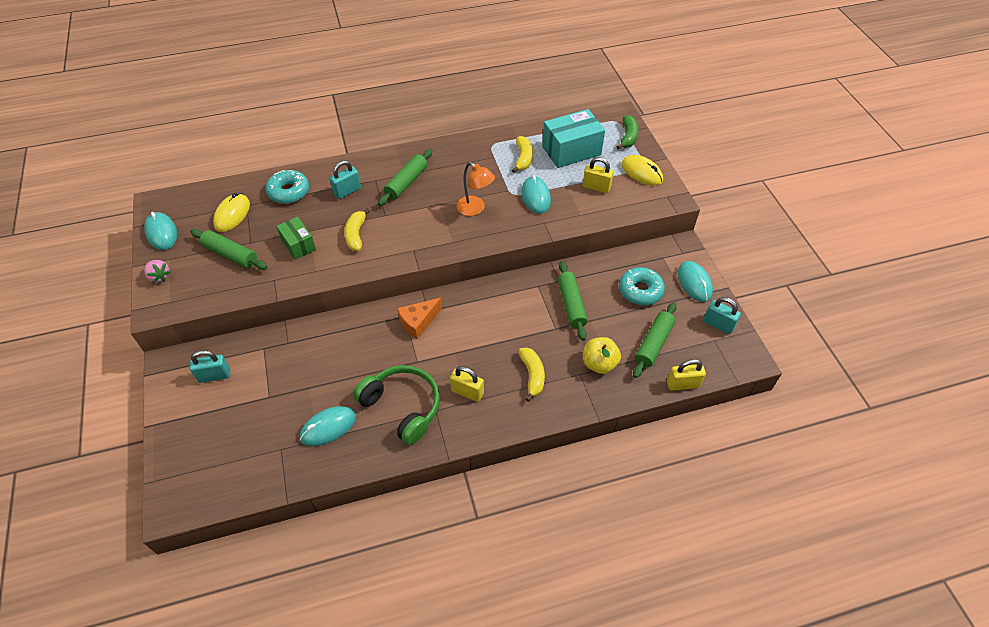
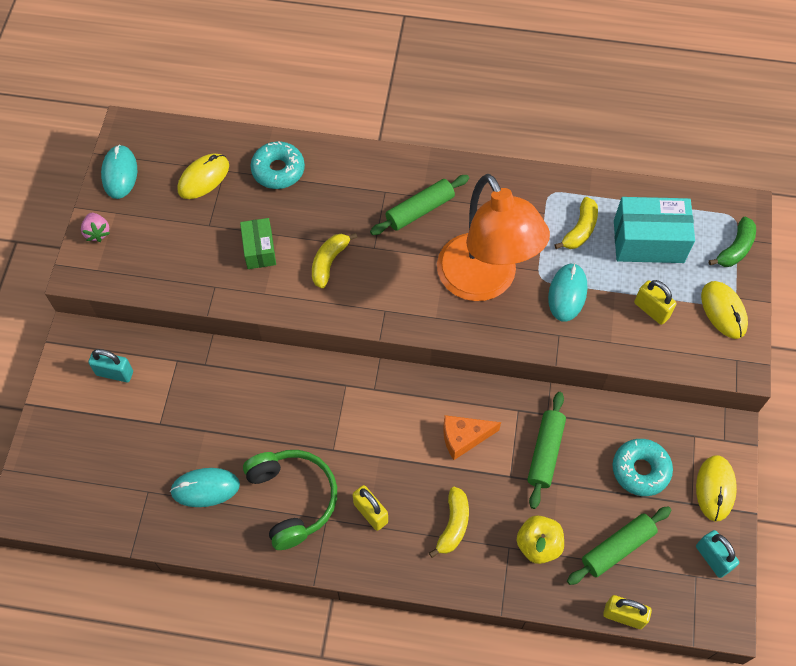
camera: 25 degrees right, 10 degrees up
green rolling pin [190,229,268,270] -> none
turquoise padlock [330,161,361,199] -> none
orange cheese [397,298,442,339] -> orange cheese moved to [443,415,501,460]
orange lamp [457,162,495,216] -> orange lamp [437,174,550,301], size x2.16
turquoise mouse [678,261,713,302] -> yellow mouse [696,455,737,521]

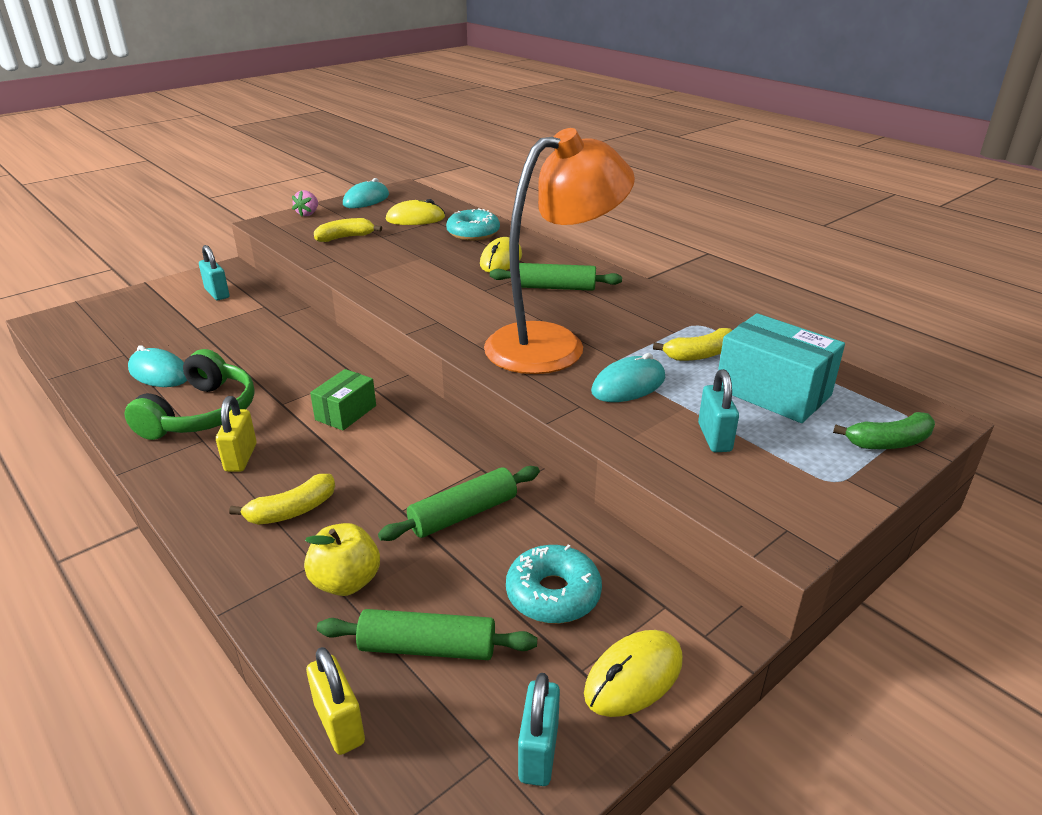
camera: 40 degrees right, 30 degrees down
green box [240,218,276,269] -> green box moved to [310,369,376,430]
yellow banana [312,233,357,288] -> yellow banana moved to [314,218,382,242]
orange lamp [437,174,550,301] -> orange lamp turned 135 degrees counterclockwise [484,128,635,374]
orange cheese [443,415,501,460] -> none
yellow padlock [634,280,677,325] -> turquoise padlock [698,369,739,452]
yellow mouse [701,281,748,339] -> yellow mouse moved to [480,237,522,273]

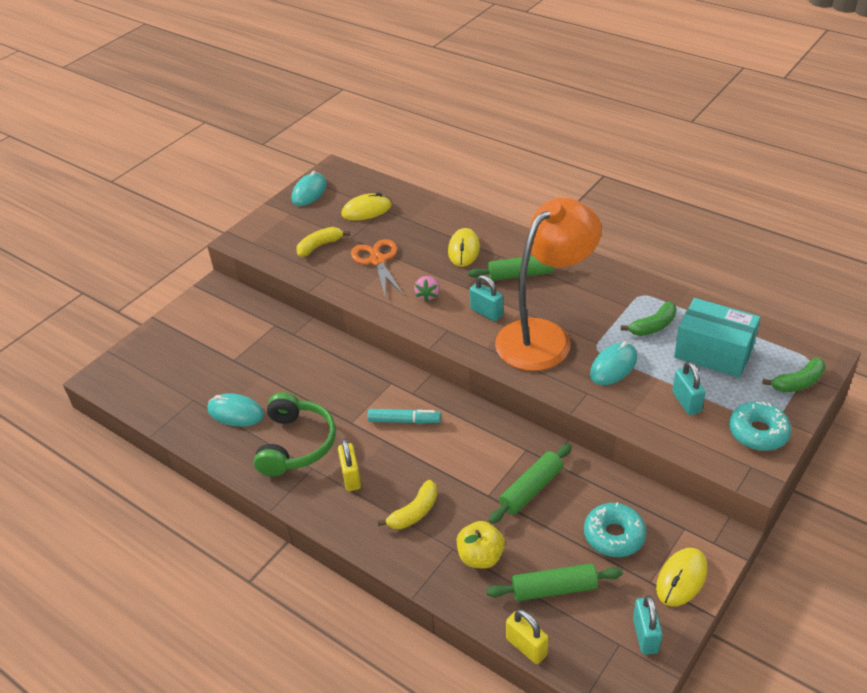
camera: 10 degrees left, 10 degrees up
turquoise padlock [199,245,229,300] -> turquoise padlock moved to [470,275,503,321]
pink strawberry [292,190,318,216] -> pink strawberry moved to [414,276,439,302]
green box [310,369,376,430] -> turquoise marker [368,409,441,424]
turquoise donut [446,208,500,241] -> turquoise donut moved to [729,401,791,451]
yellow banana [653,328,732,361] -> green banana [621,302,677,336]
none -> orange scissors [351,239,404,296]

